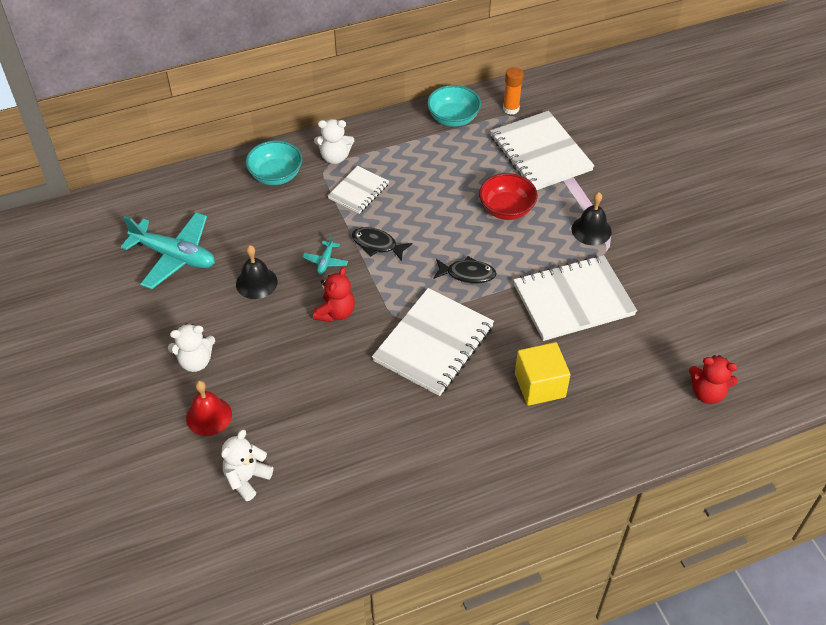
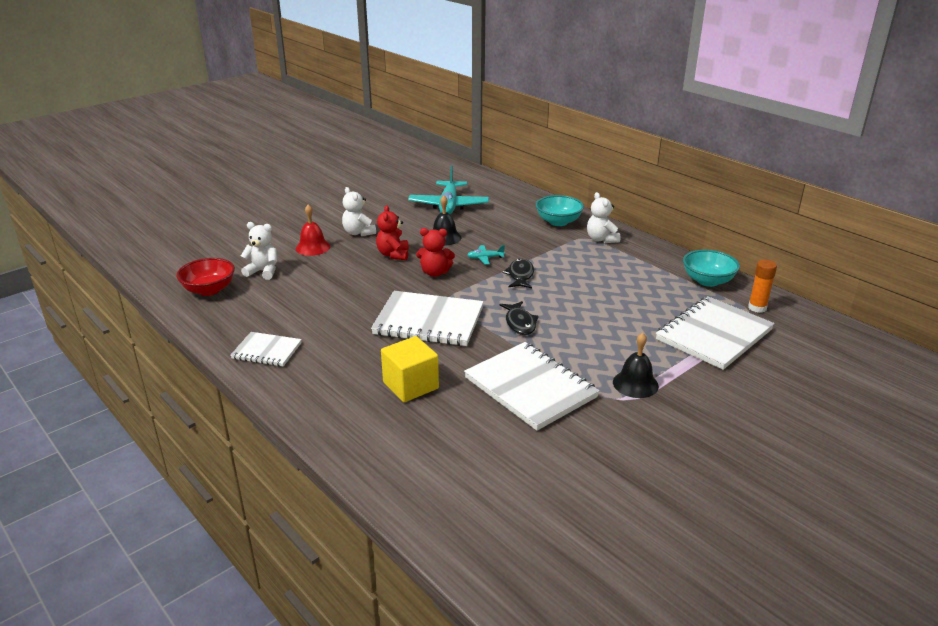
camera: 70 degrees right, 20 degrees down
white notebook [327,166,389,214] -> white notebook moved to [230,332,302,366]
red bowl [479,173,538,220] -> red bowl moved to [176,258,235,296]
red teddy bear [689,355,738,404] -> red teddy bear moved to [376,205,409,260]

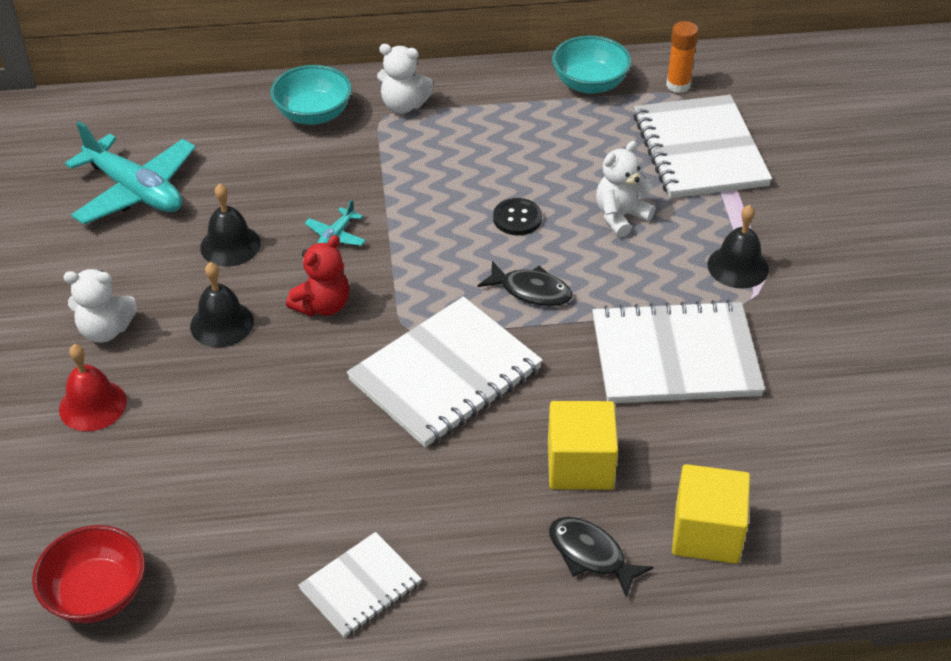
camera: 55 degrees left, 15 degrees up
white teddy bear [241,222,277,280] -> white teddy bear moved to [596,141,656,237]
red teddy bear [376,205,409,260] -> black bell [190,262,254,347]
black fish [503,259,534,288] -> black fish moved to [549,517,653,598]
none -> black button [493,198,542,235]
none -> yellow cube [672,464,750,564]

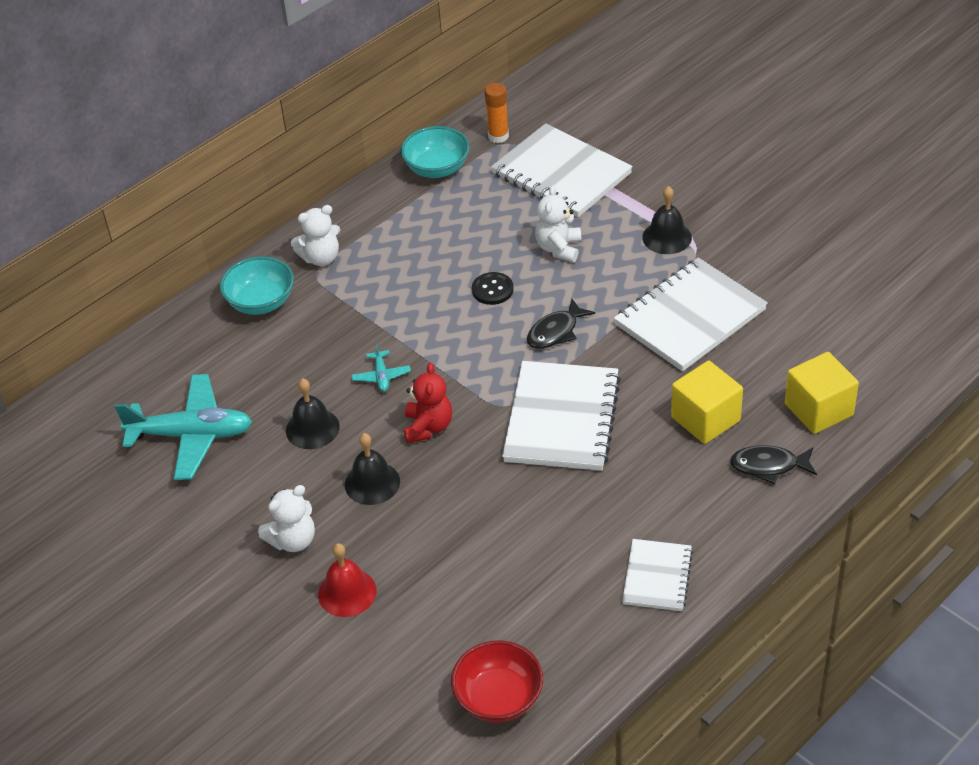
camera: 35 degrees left, 0 degrees up
black fish [478,261,572,306] -> black fish turned 150 degrees clockwise [527,298,595,349]

